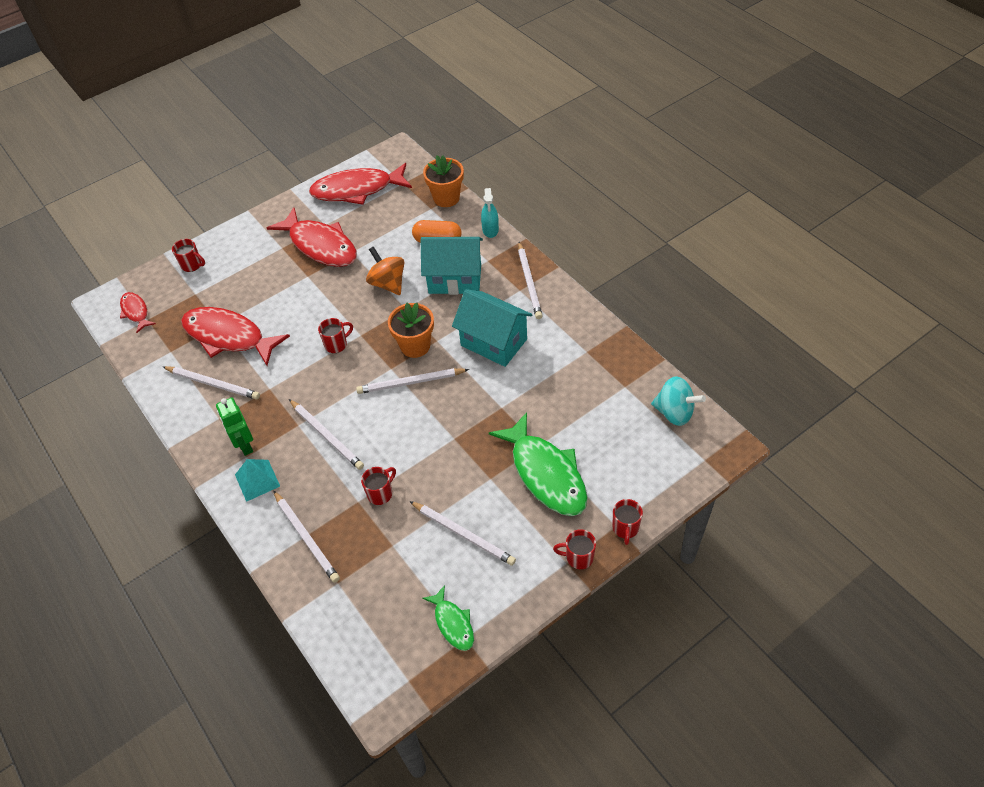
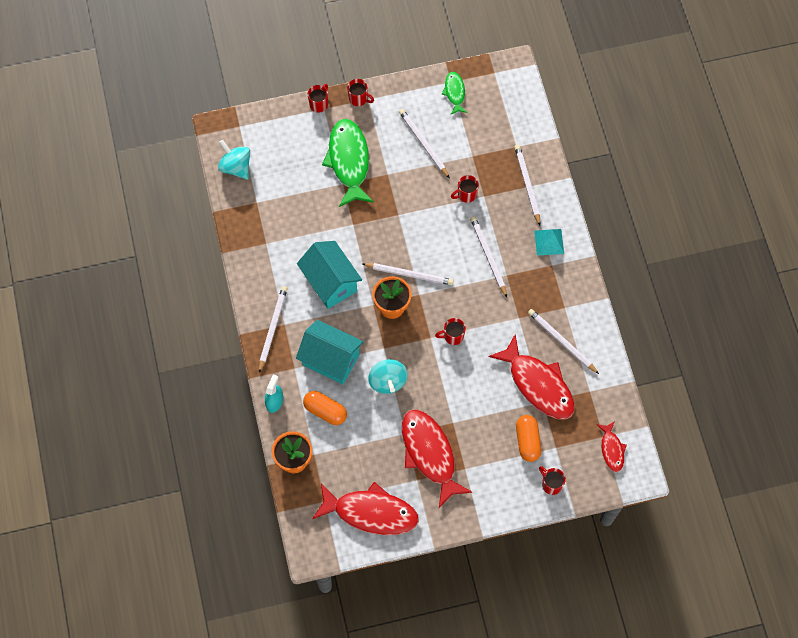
camera: 160 degrees left, 15 degrees up
green robot [216,398,253,456] -> none
orange spinning top [366,247,405,295] -> turquoise spinning top [368,359,408,394]
none -> orange capsule [516,415,542,462]

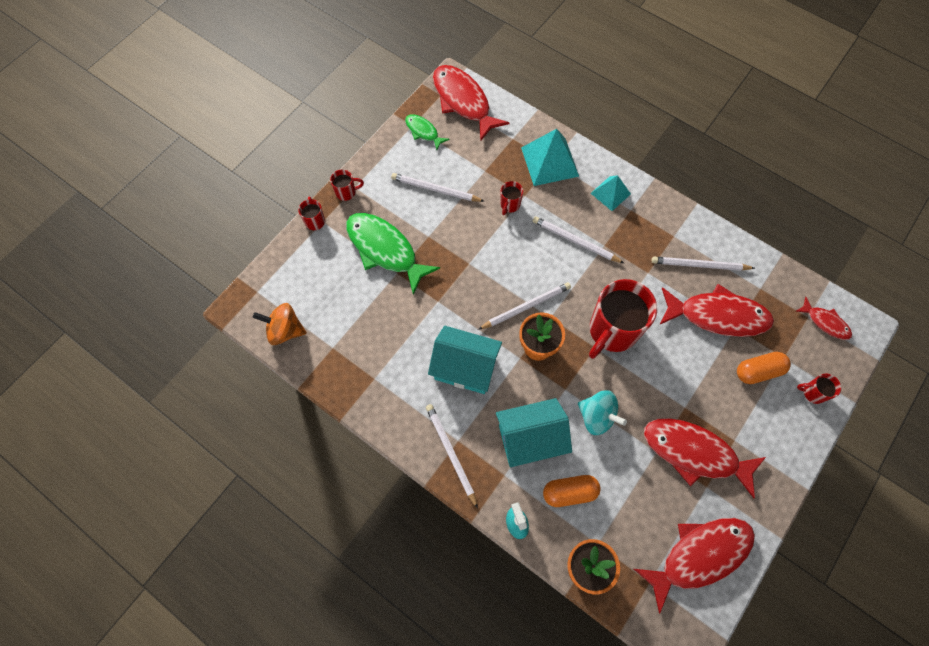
camera: 40 degrees left, 0 degrees up
turquoise spinning top [218,140,250,180] -> orange spinning top [253,303,307,345]
red mug [435,318,466,345] -> red mug [589,279,657,359], size x2.29
white pencil [514,145,540,226] -> turquoise pyramid [521,129,579,186]
orange capsule [516,415,542,462] -> orange capsule turned 60 degrees counterclockwise [737,352,791,384]
none -> red fish [433,65,509,141]

